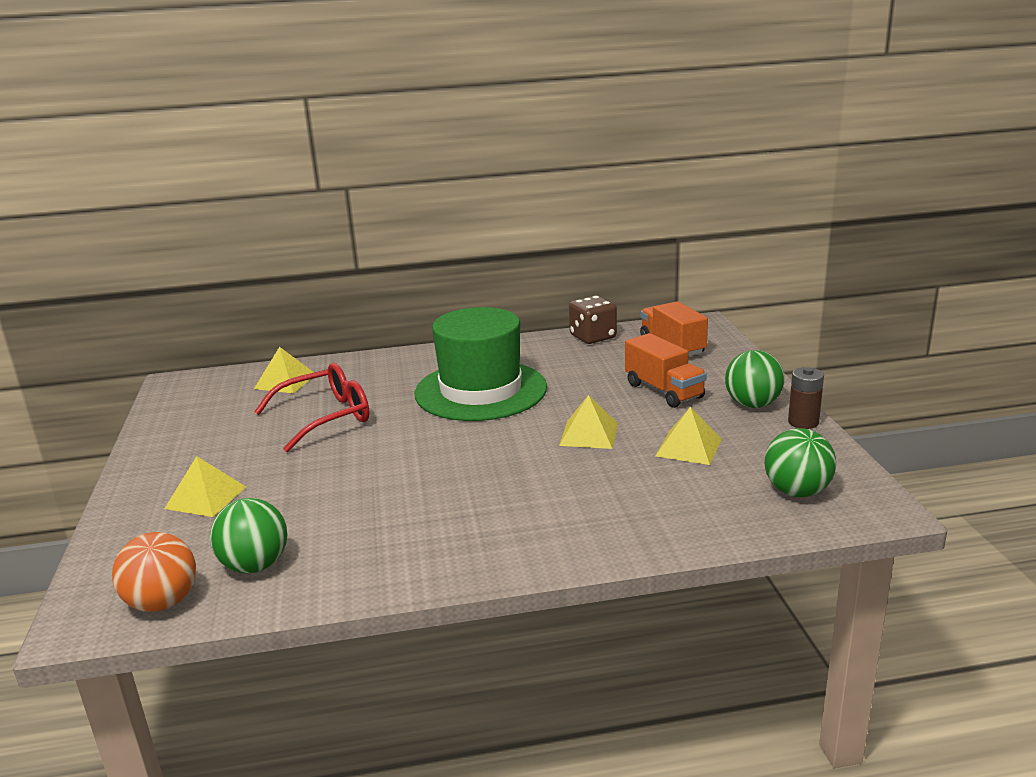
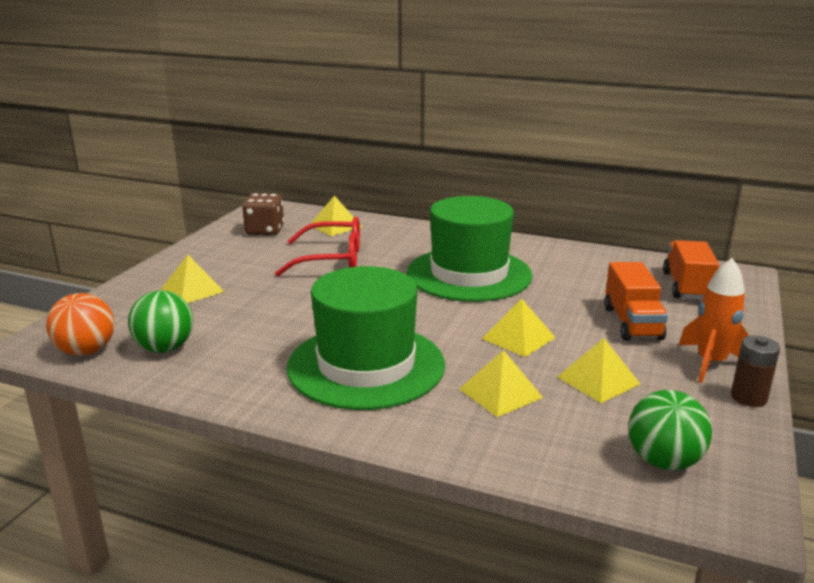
camera: 30 degrees right, 0 degrees up
brown dice [569,295,617,344] -> brown dice moved to [242,194,284,235]
green ball [725,350,785,408] -> orange rocket [679,258,749,383]
none -> green hat [287,266,445,410]
none -> yellow pyramid [459,350,543,417]

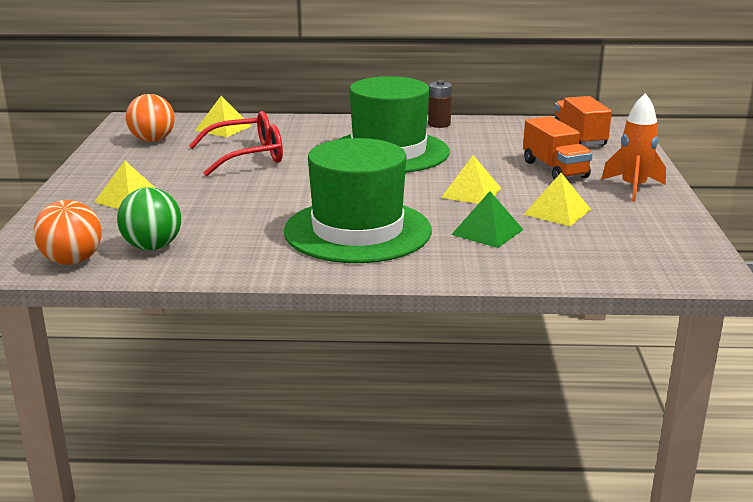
camera: 20 degrees left, 0 degrees up
brown dice [242,194,284,235] -> orange ball [126,94,175,142]
yellow pyramid [459,350,543,417] -> green pyramid [451,191,523,248]
green ball [628,390,712,470] -> none
brown battery [731,335,780,407] -> brown battery moved to [428,80,452,128]

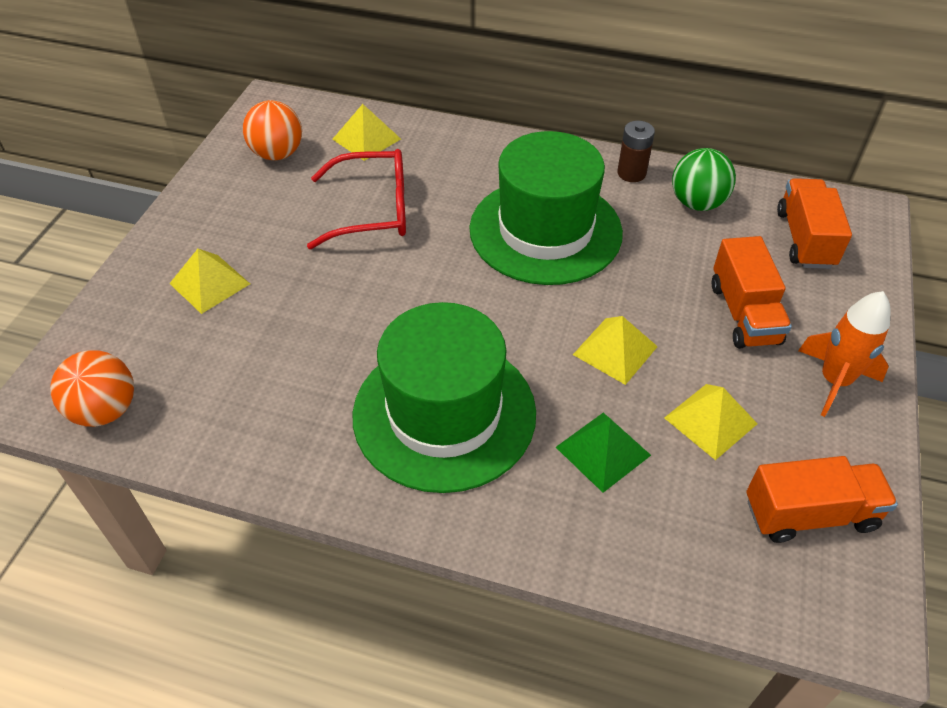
camera: 15 degrees right, 25 degrees up
green ball [117,187,181,250] -> green ball moved to [672,148,736,211]
none -> orange truck [746,456,898,543]

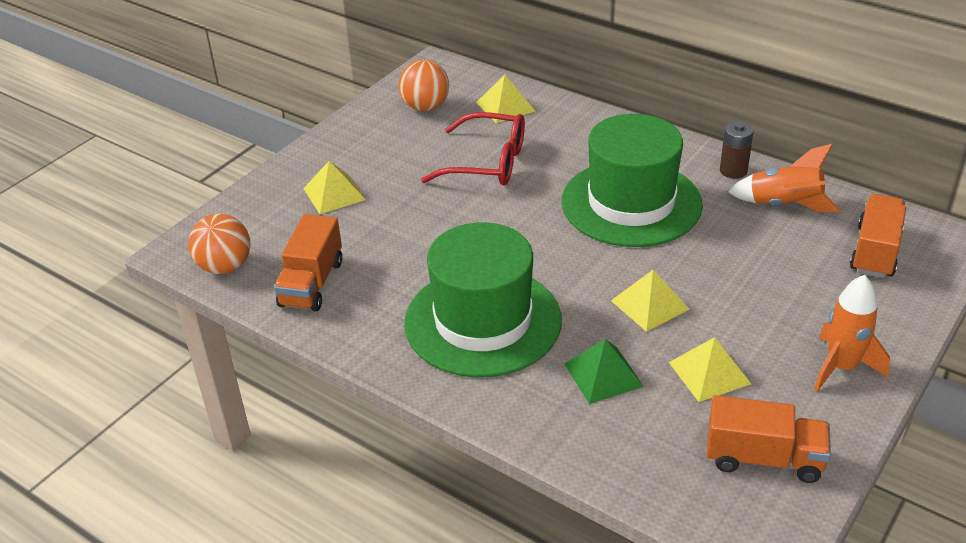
camera: 20 degrees right, 10 degrees down
green ball [672,148,736,211] -> orange rocket [728,144,840,212]
orange truck [712,236,792,349] -> orange truck moved to [274,214,342,311]

